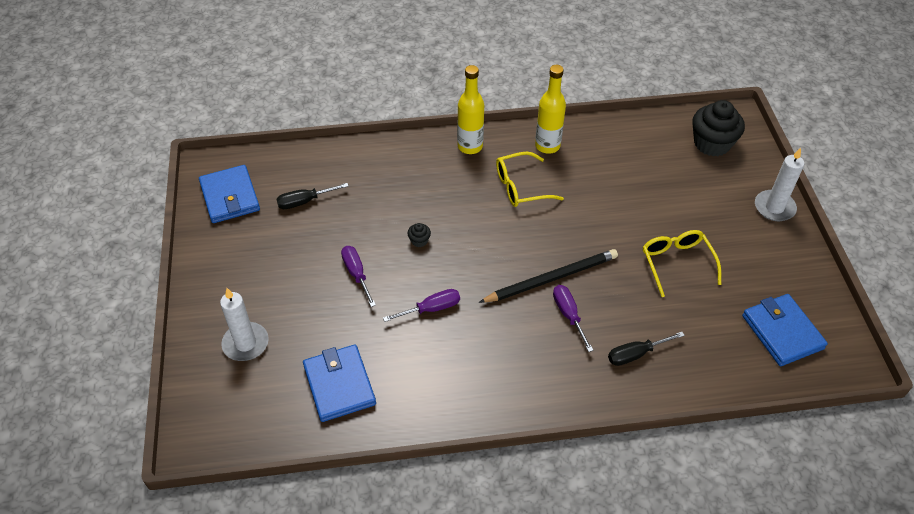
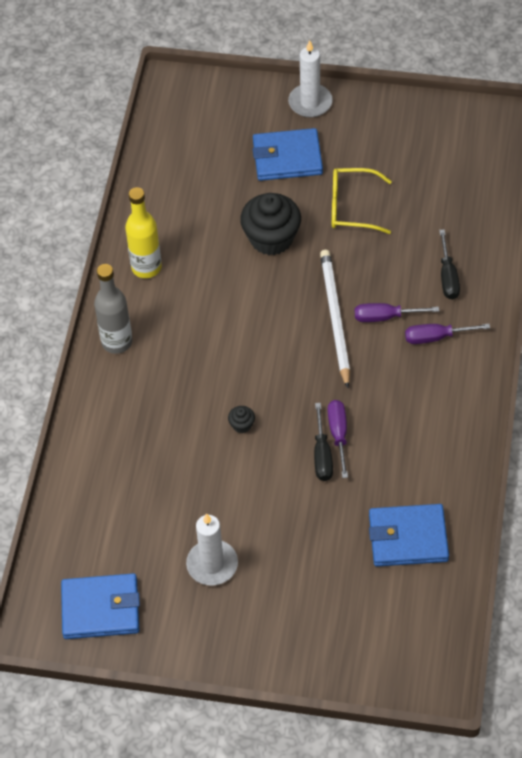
camera: 70 degrees left, 5 degrees up
white candle [220,288,269,361] -> white candle moved to [186,513,238,586]
black screwdriver [276,183,349,209] -> black screwdriver moved to [314,403,333,481]
purple screwdriver [341,246,376,307] -> purple screwdriver moved to [405,324,490,344]
yellow bottle [457,65,484,154] -> grey bottle [94,264,132,354]
black pencil [479,249,618,303] -> white pencil [320,250,350,388]
yellow glasses [496,152,564,207] -> none
black cupcake [692,100,745,157] -> black cupcake moved to [240,193,301,255]
blue wallet [742,294,828,366] -> blue wallet moved to [253,128,323,181]

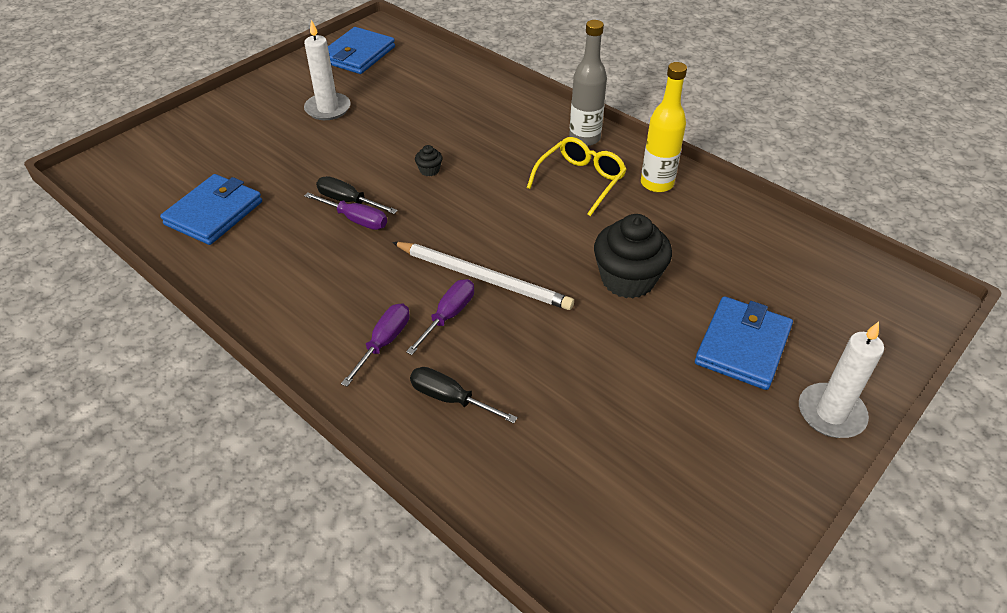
camera: 120 degrees right, 10 degrees down
yellow glasses [332,168,392,234] -> yellow glasses moved to [527,137,627,216]

